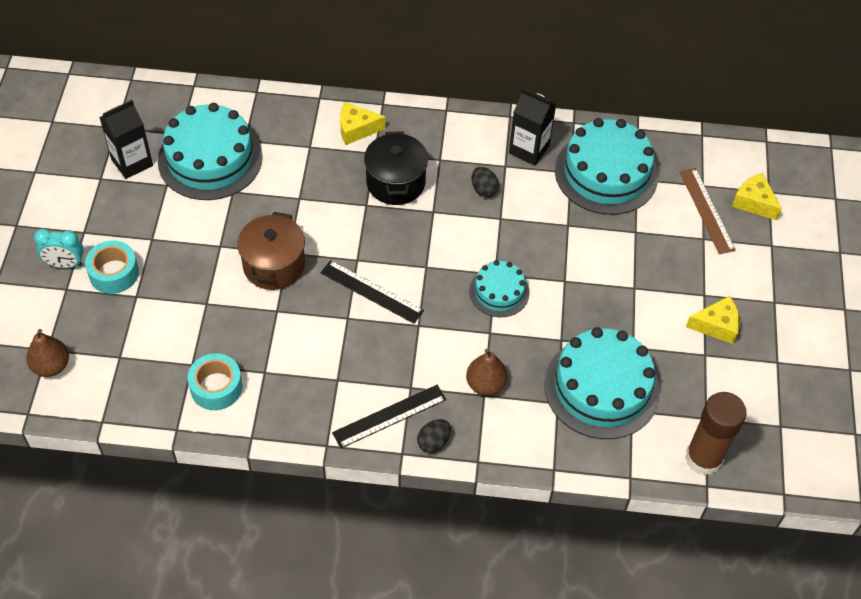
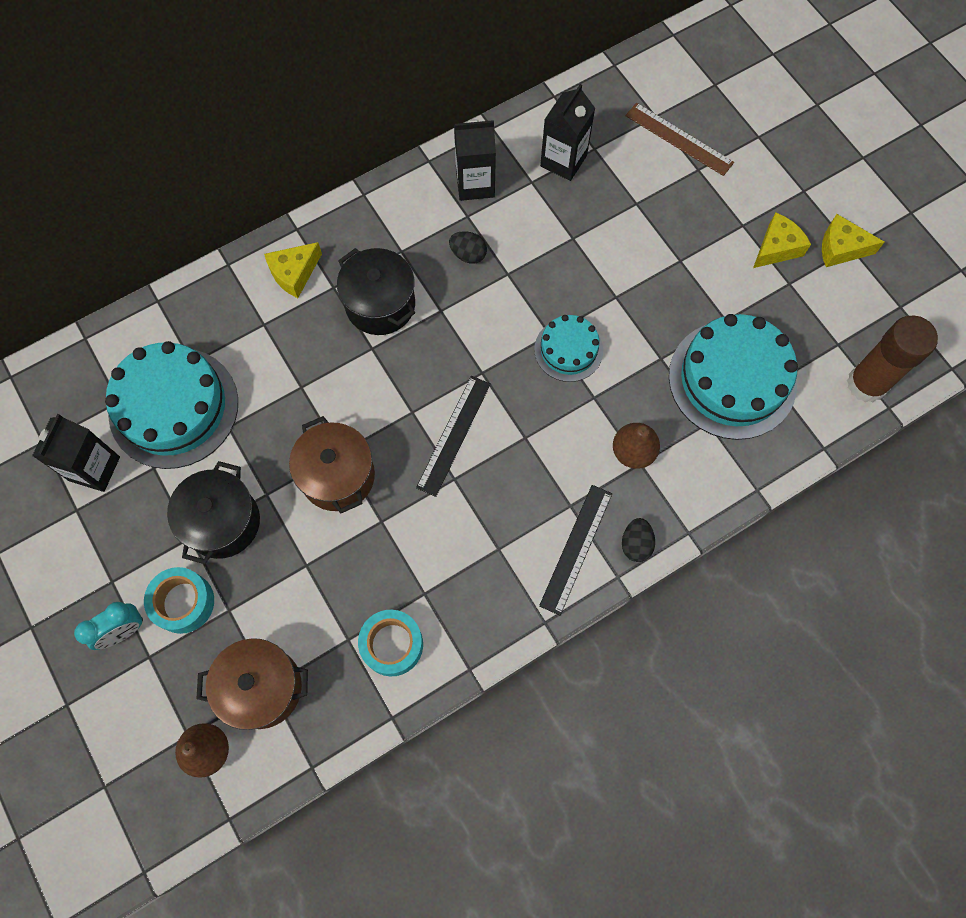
camera: 35 degrees left, 15 degrees up
black ruler [321,260,424,324] -> black ruler turned 60 degrees counterclockwise [416,376,491,497]
turquoise cake [555,118,658,215] -> black carton [540,84,595,181]
yellow cheese [732,173,782,220] -> yellow cheese moved to [822,214,884,267]
none -> black pot [167,461,260,564]
none -> brown pot [196,638,308,730]

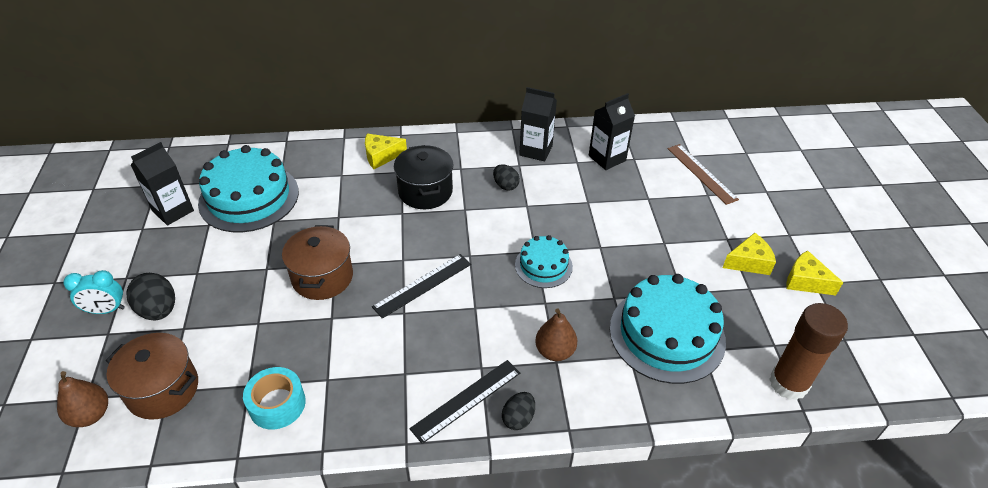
camera: 25 degrees right, 25 degrees down
turquoise tape [144,567,214,634] -> black egg [126,273,175,320]
black pot [167,461,260,564] -> none

